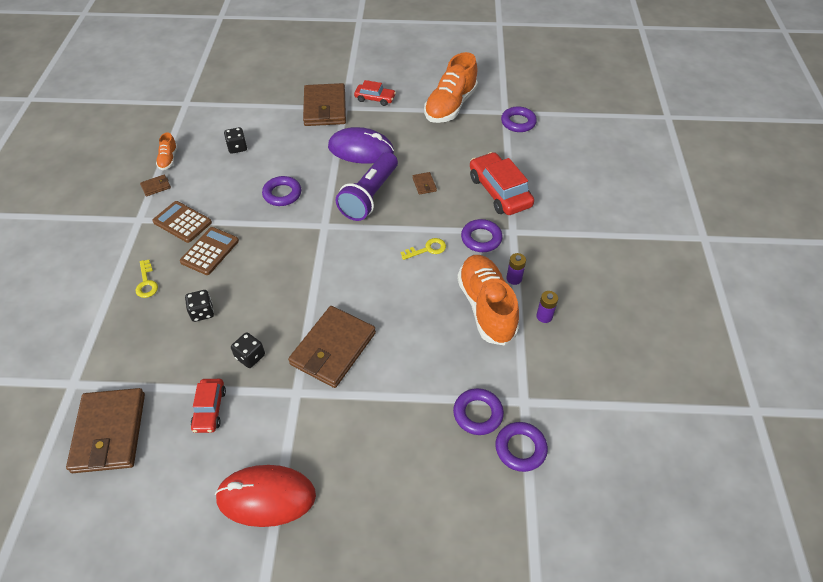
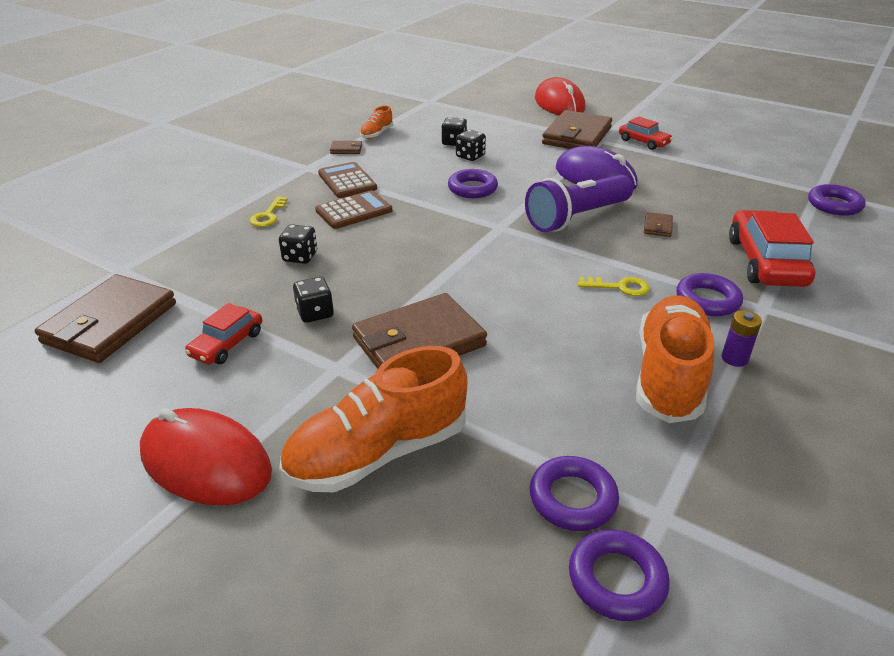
camera: 30 degrees right, 15 degrees down
orange shoe [424,52,478,123] -> orange shoe moved to [279,346,468,492]
purple battery [536,291,558,323] -> none
none -> black dice [456,130,486,161]
none -> red mouse [535,77,585,115]

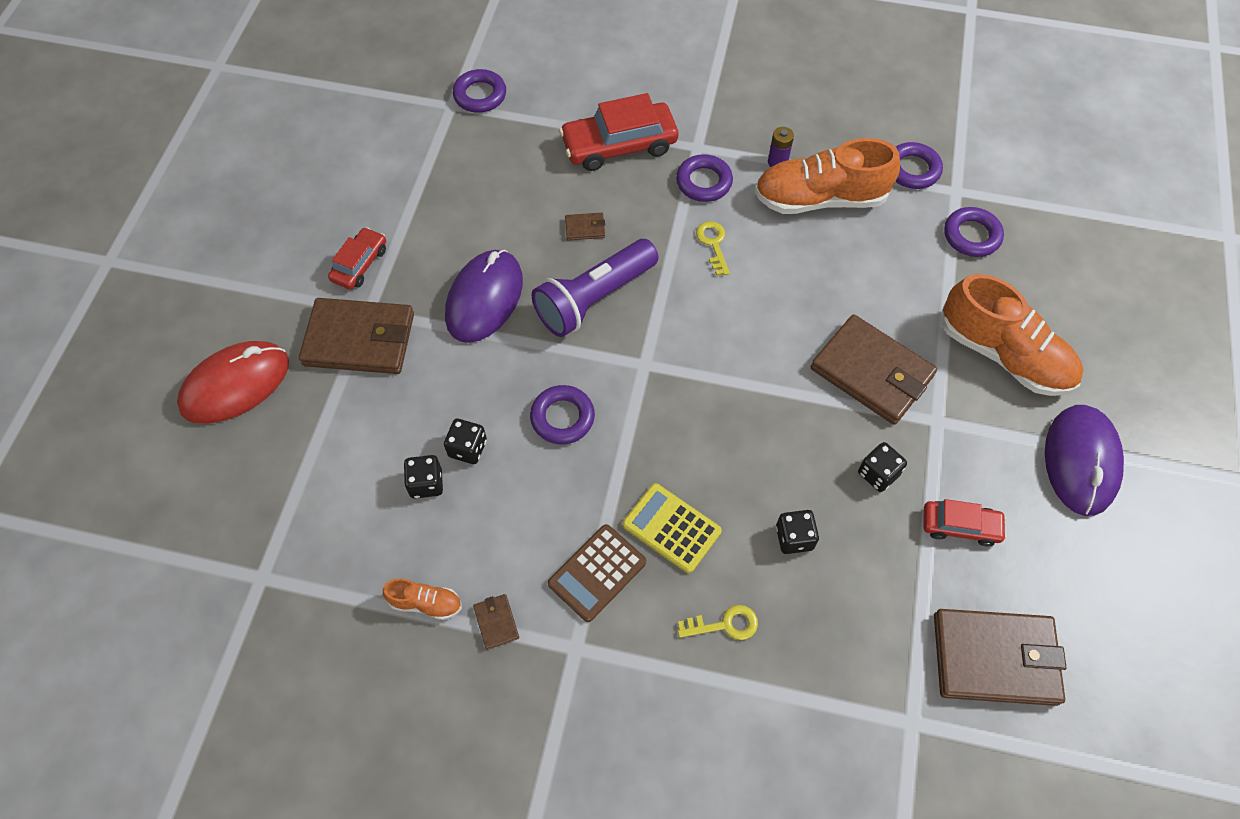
camera: 110 degrees left, 25 degrees up
red mouse [140,408,272,506] -> purple mouse [1045,405,1124,516]
brown calculator [315,190,392,229] -> yellow calculator [623,483,722,573]
purple flashlight [525,175,633,232] -> purple flashlight turned 105 degrees clockwise [532,239,658,337]
purple ring [569,529,669,621] -> purple ring moved to [896,142,943,189]

